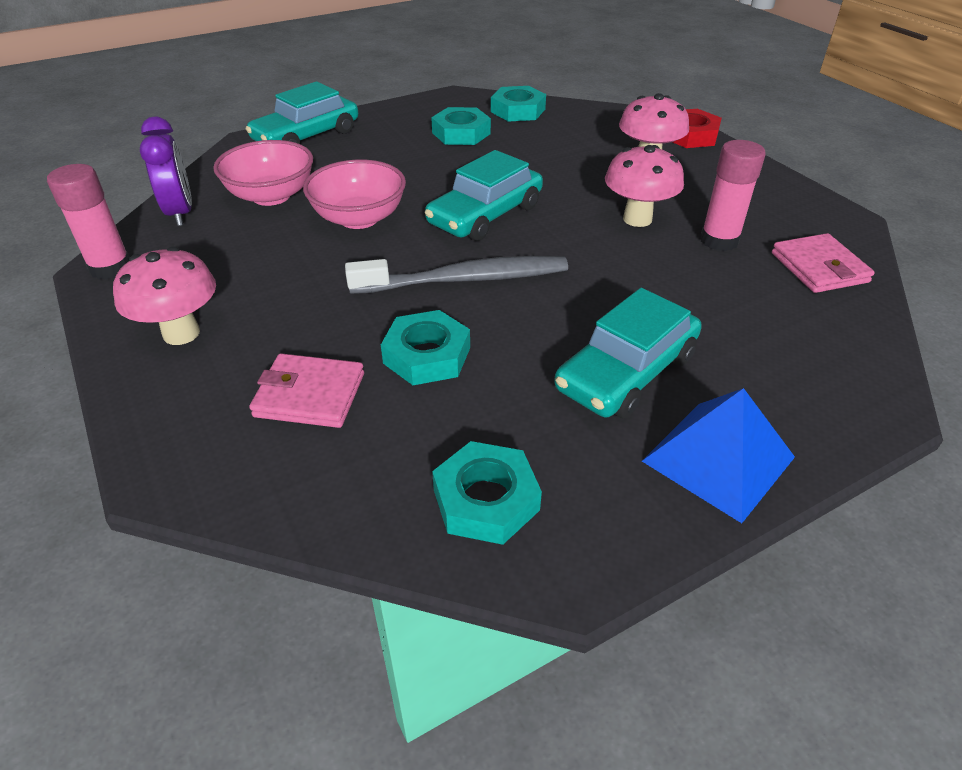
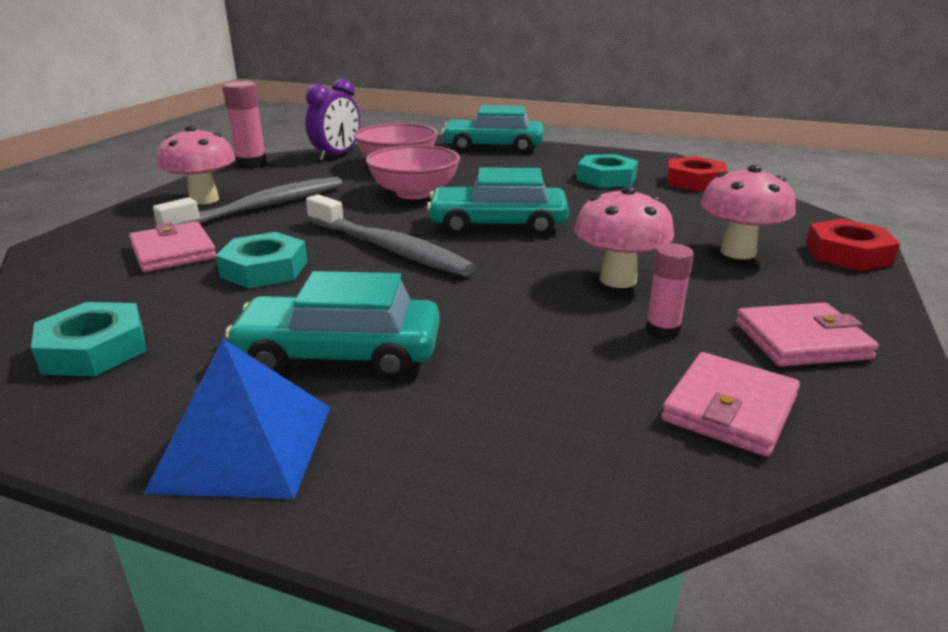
camera: 50 degrees right, 15 degrees down
turquoise nut [491,86,546,121] -> red nut [667,156,728,192]
pink glue stick [700,140,766,251] -> pink glue stick [646,243,694,339], size x0.65
none -> grey toothbrush [153,177,343,225]
none -> pink wallet [736,303,879,367]

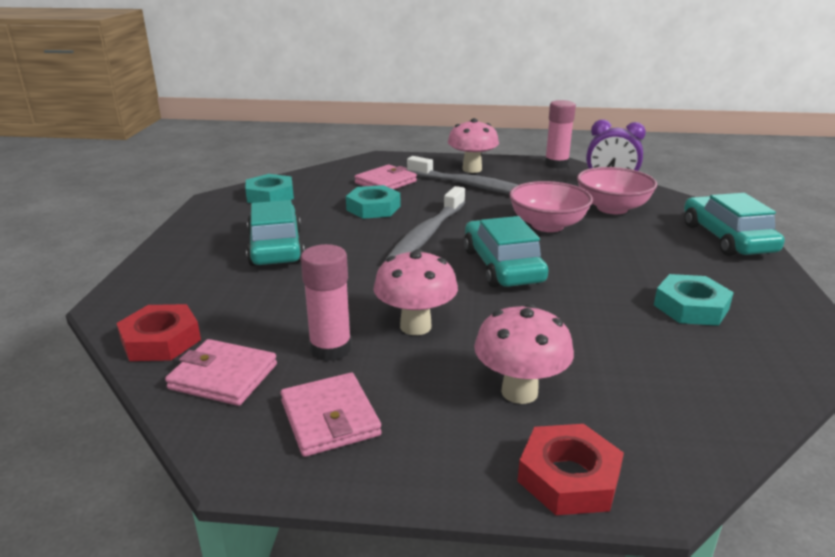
camera: 75 degrees right, 0 degrees up
blue pyramid [143,339,331,499] -> none
pink glue stick [646,243,694,339] -> pink glue stick [301,244,352,361], size x1.54
red nut [667,156,728,192] -> red nut moved to [117,304,201,361]

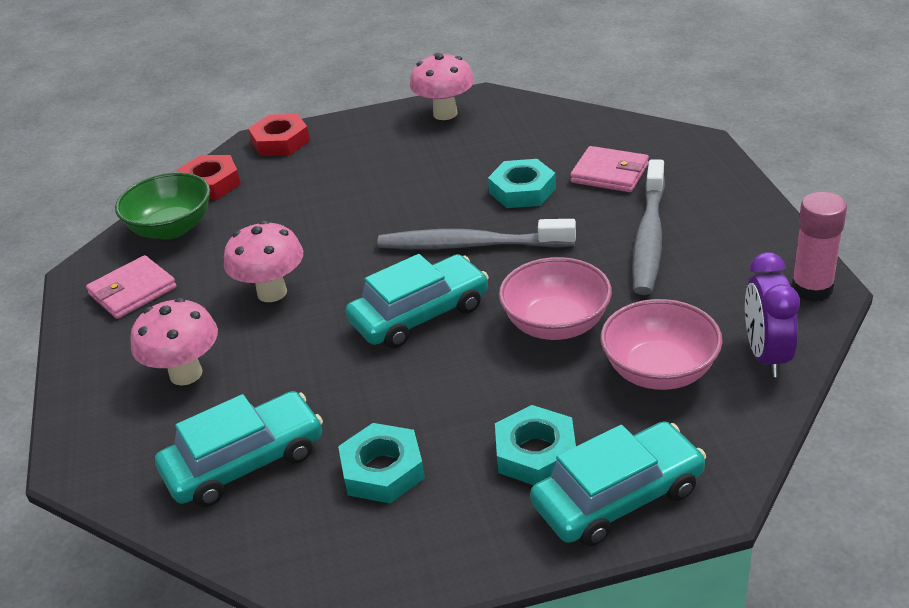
camera: 75 degrees right, 10 degrees up
pink wallet [165,339,277,406] -> green bowl [115,172,210,240]
turquoise nut [245,174,294,203] -> turquoise nut moved to [495,405,576,485]
turquoise car [246,200,304,266] -> turquoise car moved to [155,391,323,507]
pink glue stick [301,244,352,361] -> none
pink mushroom [448,118,499,173] -> pink mushroom moved to [410,53,474,120]
red nut [518,424,624,515] -> red nut moved to [248,114,310,156]

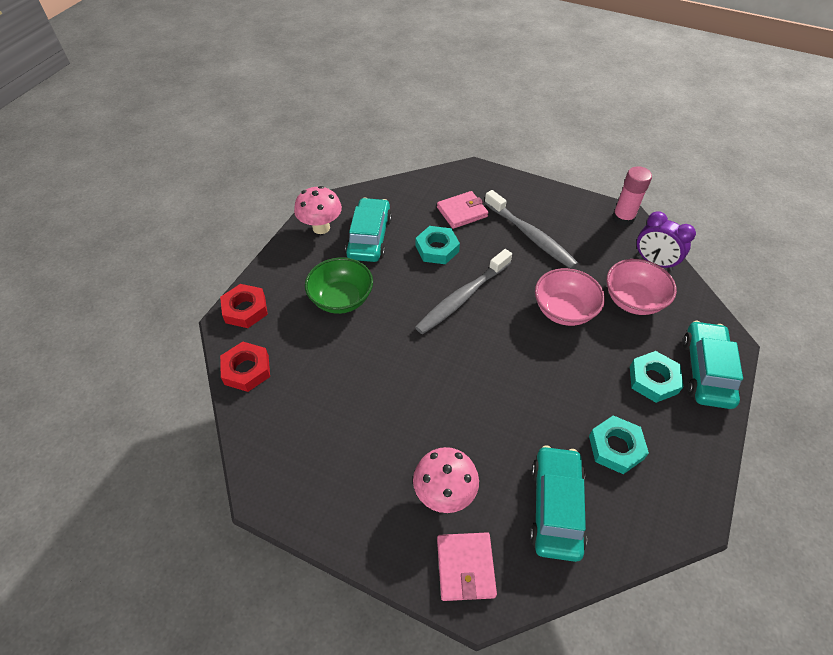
camera: 55 degrees left, 15 degrees up
pink wallet [86,255,177,319] -> pink wallet moved to [437,532,497,601]
green bowl [115,172,210,240] -> green bowl moved to [305,258,373,314]
pink mushroom [224,221,303,302] -> none
turquoise car [346,254,489,348] -> turquoise car moved to [345,198,392,262]

